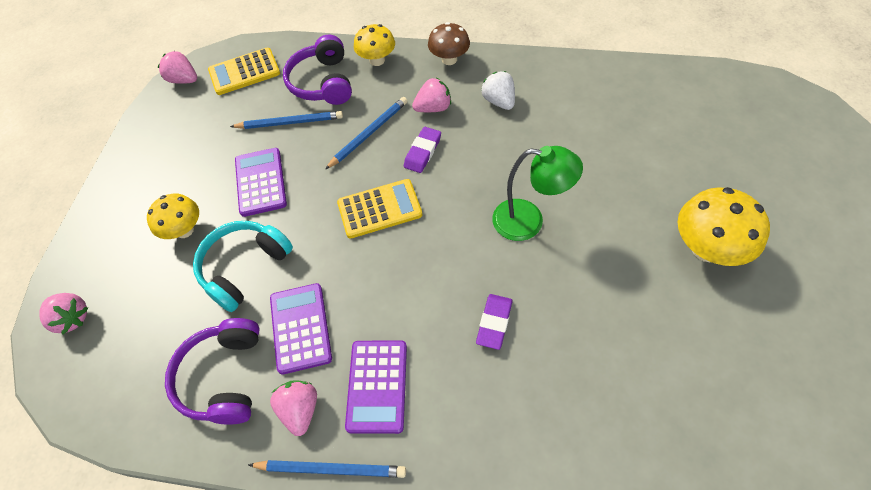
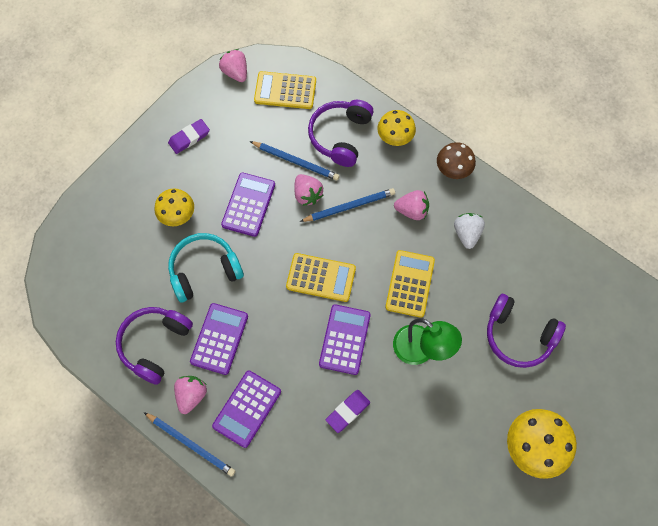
camera: 25 degrees right, 10 degrees up
pink strawberry [40,293,88,334] -> pink strawberry moved to [294,174,323,206]
purple eraser [404,127,441,173] -> purple eraser moved to [168,119,210,154]
none -> purple calculator [319,304,371,375]
none -> yellow calculator [385,250,435,318]
none -> purple headphones [487,294,566,368]

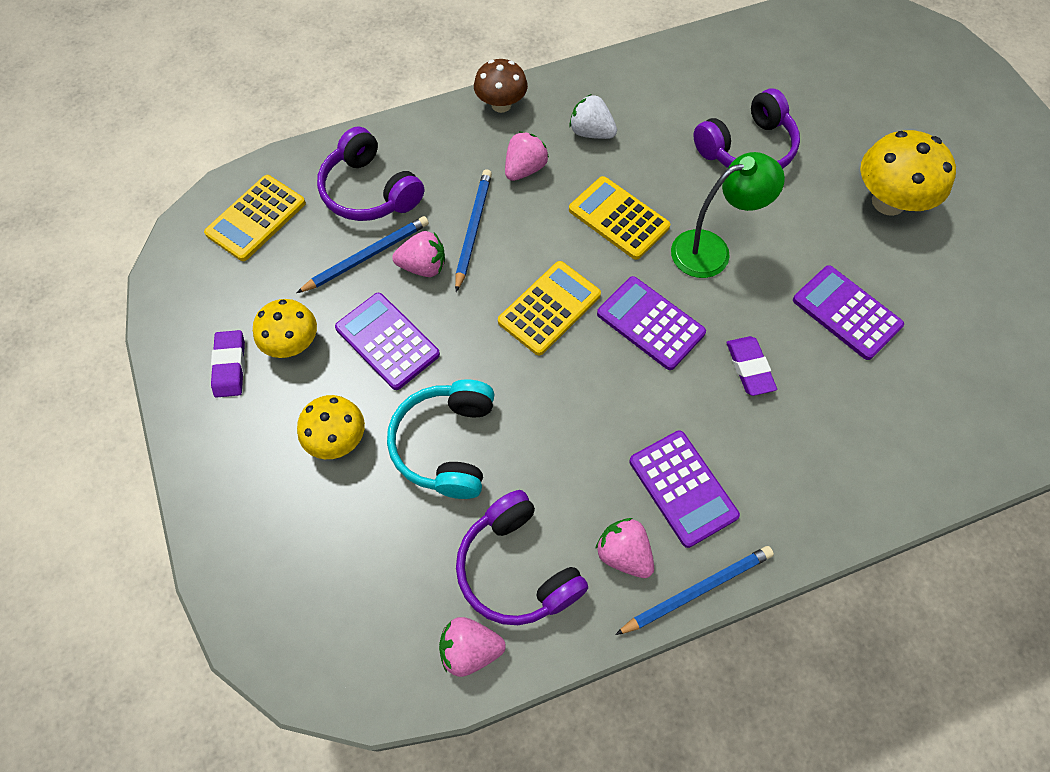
camera: 60 degrees left, 5 degrees down
purple calculator [190,303,248,375] -> purple calculator moved to [793,265,904,360]
pink strawberry [219,49,247,82] -> pink strawberry moved to [439,617,506,677]
yellow mushroom [377,110,416,146] -> yellow mushroom moved to [253,299,317,358]

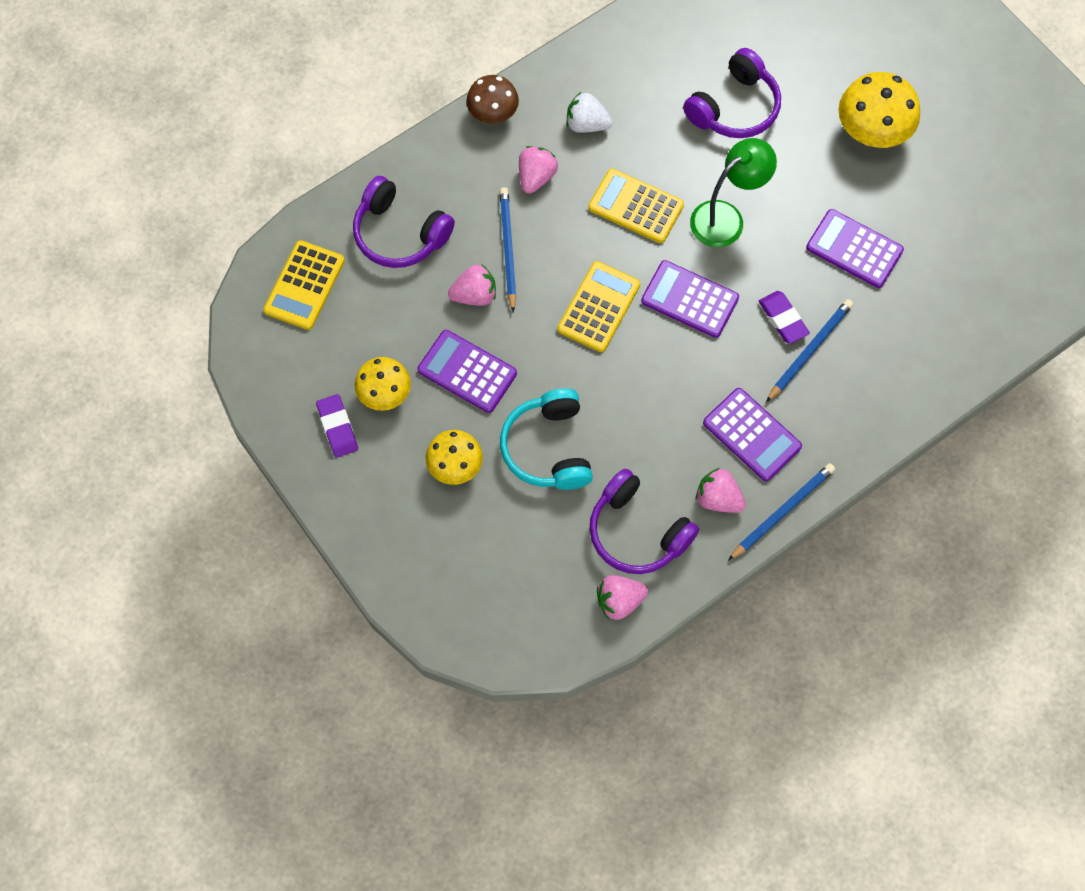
camera: 15 degrees left, 5 degrees up
blue pencil [297,216,429,293] -> blue pencil moved to [766,299,853,402]

